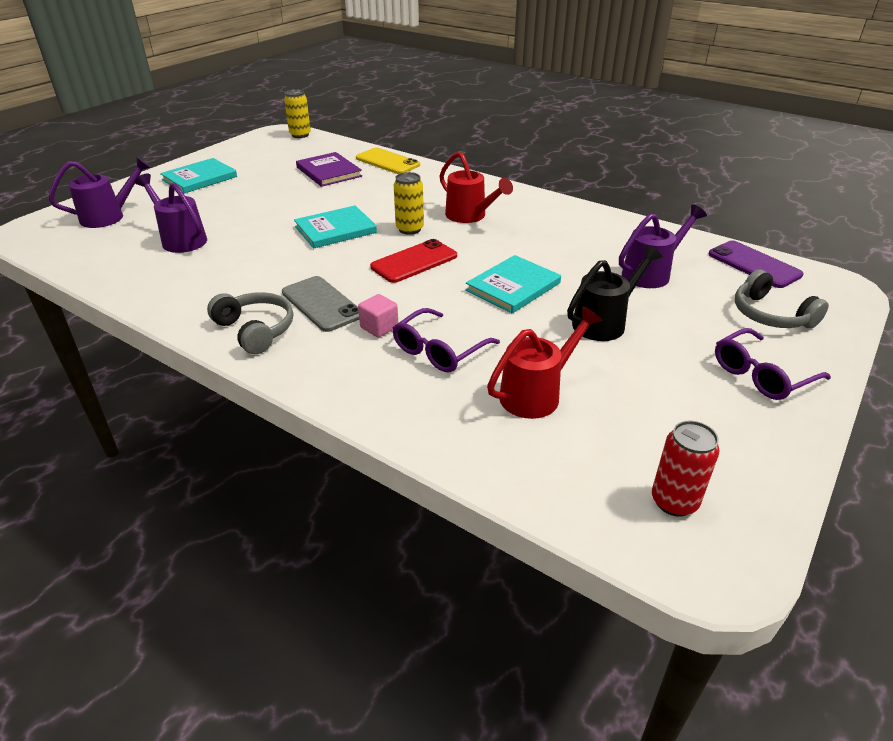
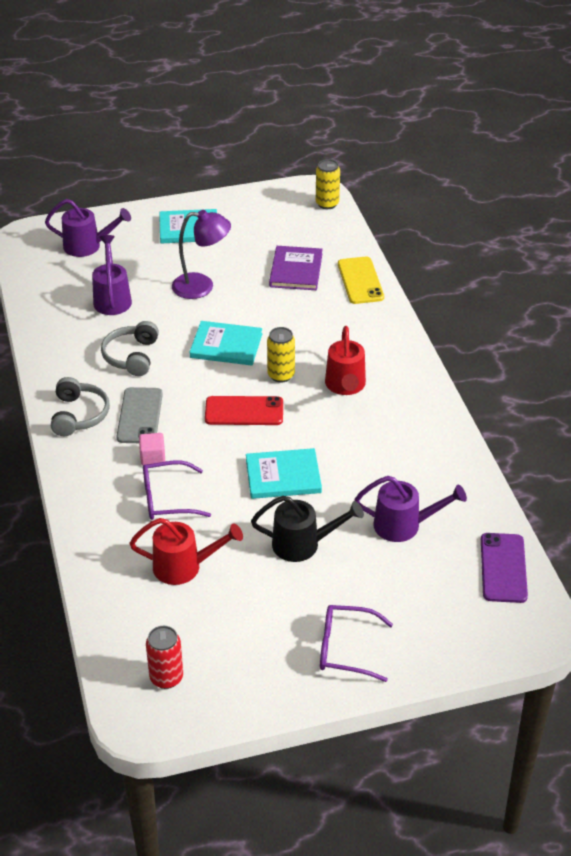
camera: 40 degrees right, 5 degrees up
grey headphones [735,269,829,329] -> grey headphones moved to [101,321,159,376]
none -> purple lamp [172,210,231,299]

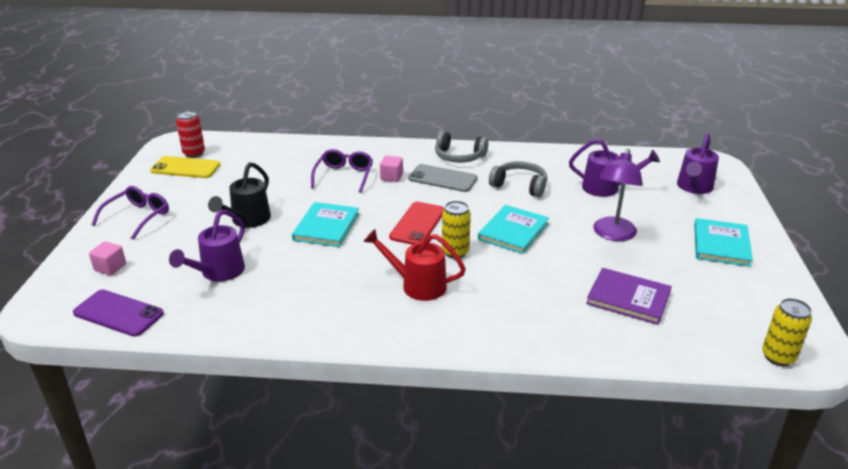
camera: 110 degrees right, 10 degrees down
red watering can [129,518,243,585] -> none
yellow phone [338,257,384,304] -> yellow phone moved to [150,156,220,178]
none -> pink cube [89,242,126,276]

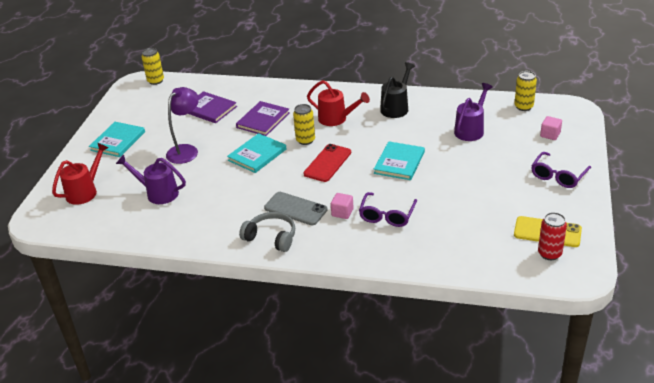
camera: 170 degrees left, 5 degrees up
purple phone [73,290,164,337] -> yellow can [514,71,537,111]
black watering can [208,162,271,228] -> black watering can moved to [380,62,415,118]
grey headphones [489,161,547,197] -> none
purple watering can [677,133,719,194] -> red watering can [52,143,109,205]
none -> purple book [236,101,290,136]

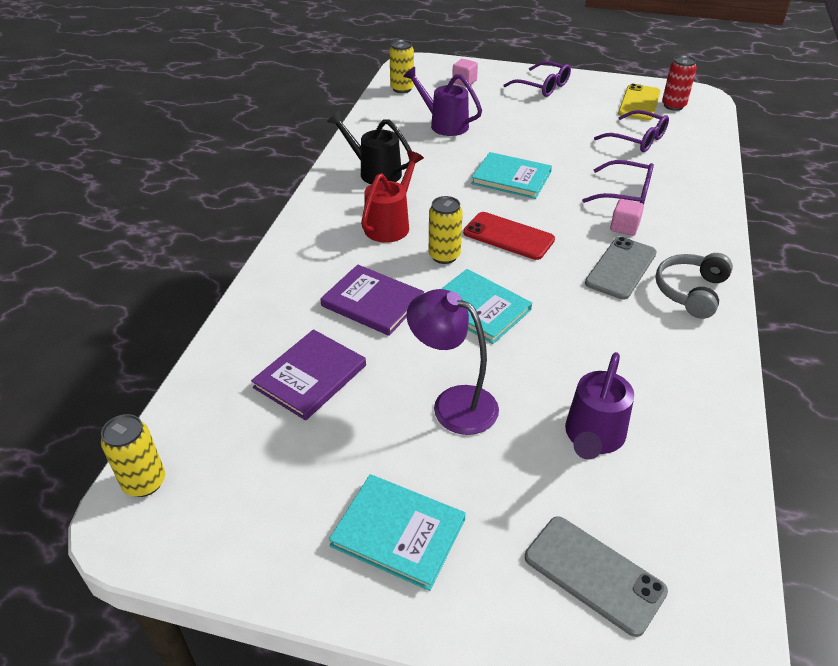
camera: 90 degrees left, 5 degrees up
red watering can [52,143,109,205] -> grey phone [525,516,668,637]
none -> purple glasses [594,110,669,152]

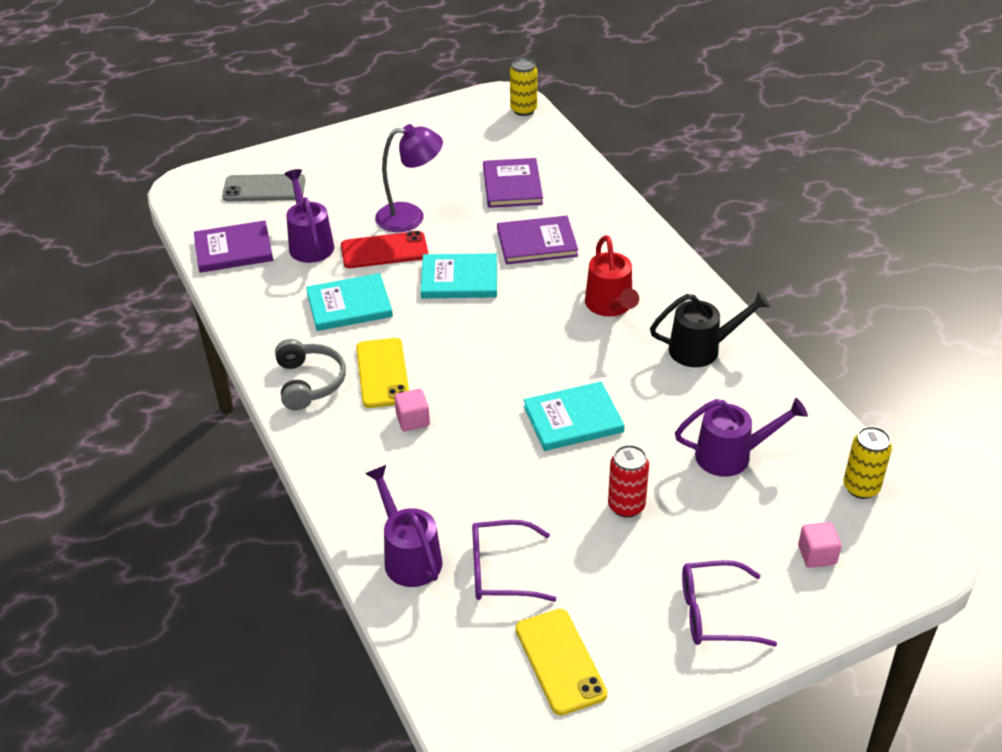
camera: 140 degrees right, 0 degrees up
turquoise book [329,474,466,591] -> turquoise book moved to [306,273,393,331]
yellow can [429,196,463,264] -> none
red phone [463,212,555,260] -> red phone moved to [341,231,428,268]
purple glasses [582,160,654,204] -> none
grey phone [585,237,657,300] -> yellow phone [356,338,409,408]
red can [662,55,697,111] -> red can moved to [608,445,649,518]
none -> purple book [194,220,273,273]
none -> purple watering can [365,465,443,587]

